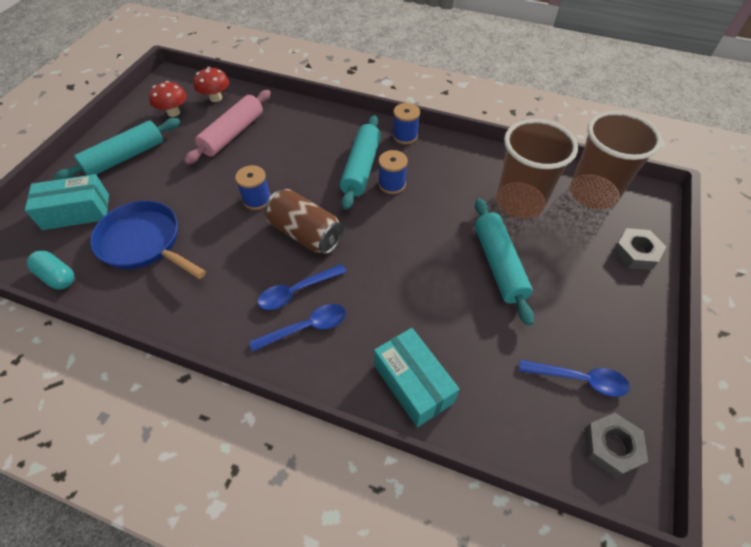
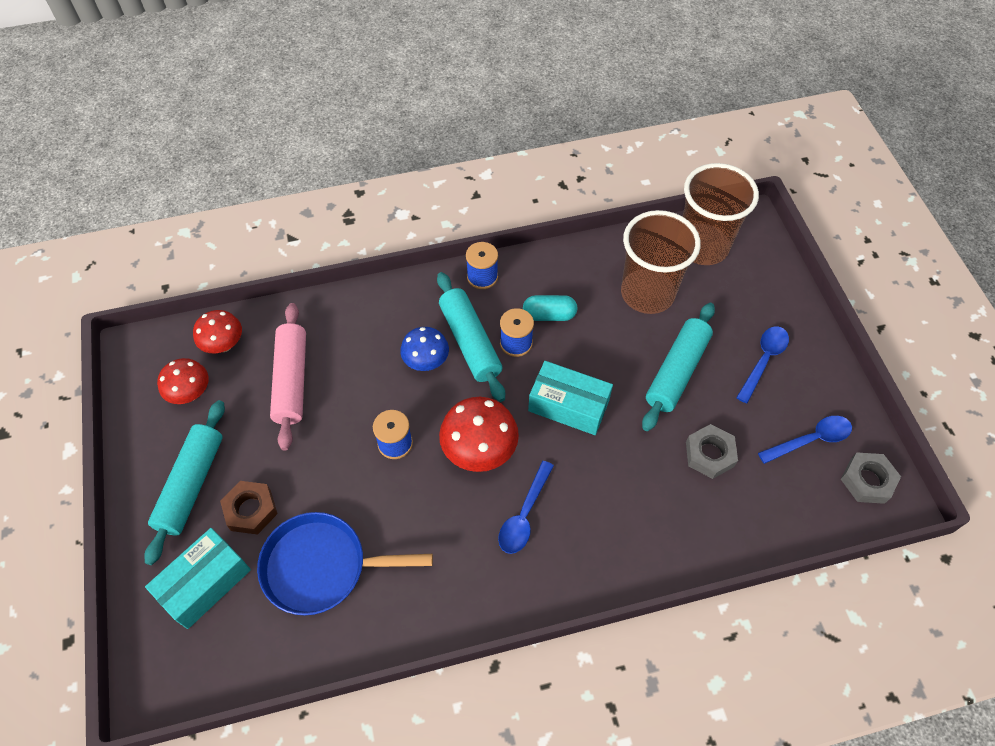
camera: 35 degrees left, 5 degrees up
turquoise capsule [27,251,74,289] -> turquoise capsule moved to [523,295,577,321]
blue spoon [249,304,346,352] -> blue spoon moved to [736,326,789,404]
brown can [265,189,344,254] -> red mushroom [439,397,519,472]
turquoise box [374,328,460,427] -> turquoise box moved to [528,361,613,435]
turquoise rolling pin [475,198,534,326] -> turquoise rolling pin turned 75 degrees clockwise [642,303,715,431]
grey nut [613,228,666,270] -> grey nut moved to [686,424,738,479]
none -> brown nut [220,481,278,535]
none -> blue mushroom [400,327,449,371]

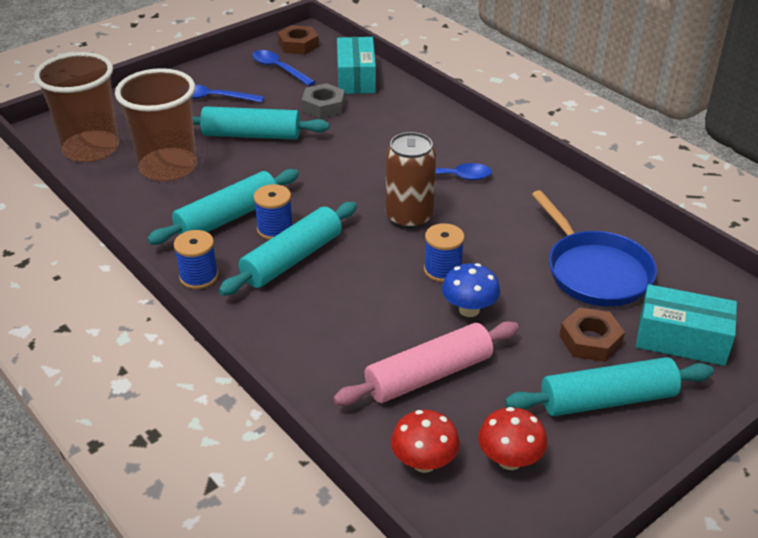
camera: 115 degrees left, 20 degrees down
blue mushroom [400,327,449,371] -> blue mushroom moved to [442,263,500,317]
red mushroom [439,397,519,472] -> brown can [386,132,436,229]
turquoise capsule [523,295,577,321] -> turquoise rolling pin [147,169,299,245]
turquoise box [528,361,613,435] -> turquoise box moved to [337,37,376,94]
grey nut [841,453,901,504] -> brown nut [278,25,319,55]

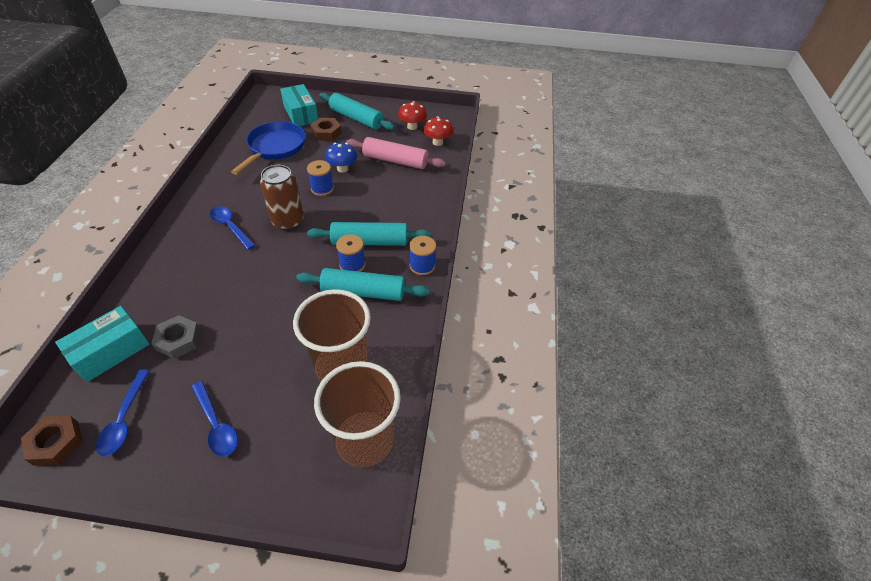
camera: 135 degrees left, 10 degrees up
turquoise rolling pin [193,106,329,140] -> none

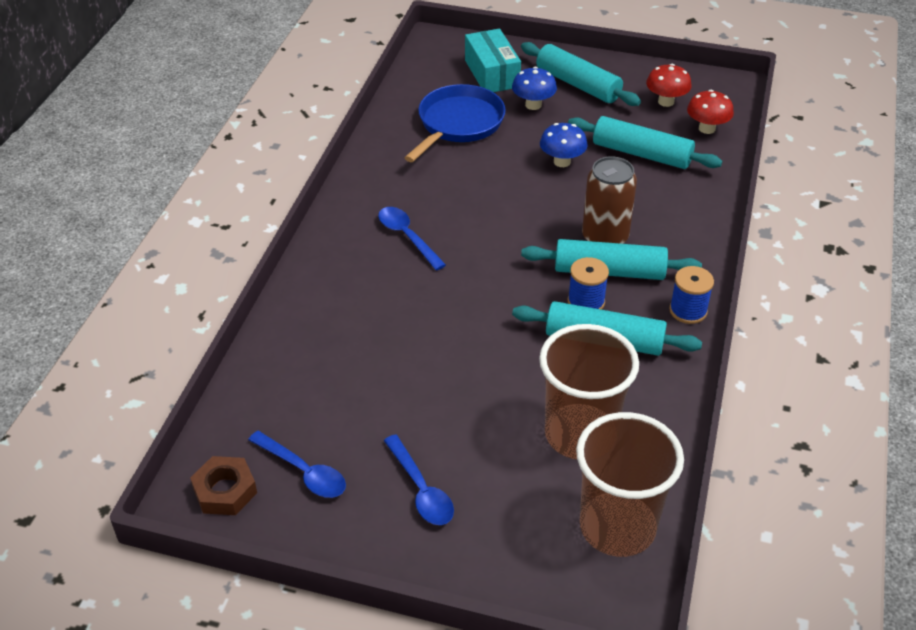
camera: 10 degrees right, 5 degrees down
turquoise box [55,306,150,382] -> none
blue spoon [96,369,150,456] -> blue spoon turned 60 degrees counterclockwise [248,431,346,498]
grey nut [151,315,200,359] -> none
brown can [260,165,304,230] -> brown can moved to [582,156,637,244]
blue spool [307,160,334,196] -> none
brown nut [310,118,342,141] -> blue mushroom [512,67,557,110]
pink rolling pin [346,137,446,169] -> turquoise rolling pin [568,116,722,169]

